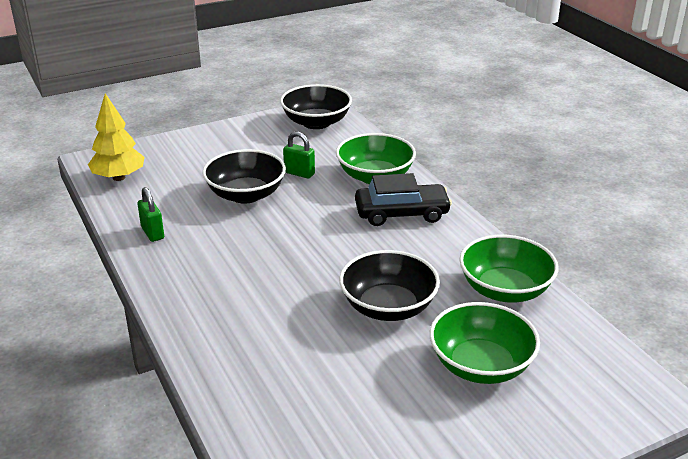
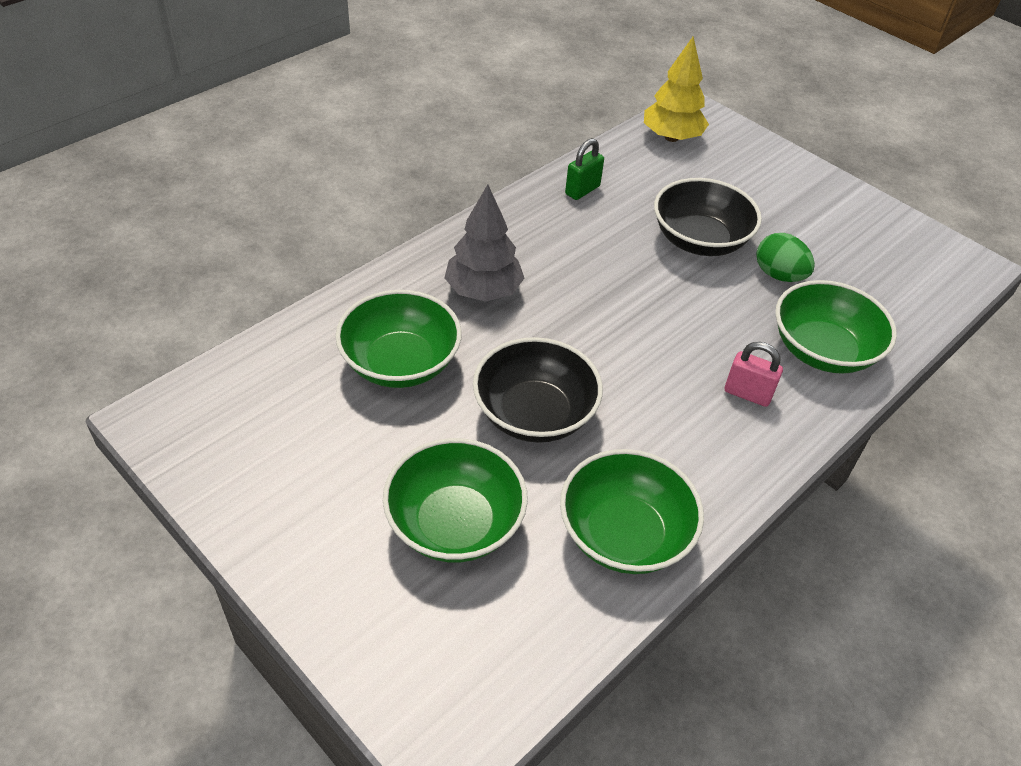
camera: 70 degrees right, 15 degrees up
black bowl [280,84,352,129] -> none
green padlock [283,132,315,179] -> green egg [756,233,815,282]
black car [355,173,452,226] -> pink padlock [725,342,783,407]
none -> green bowl [335,290,462,388]
none -> grey tree [445,184,524,302]

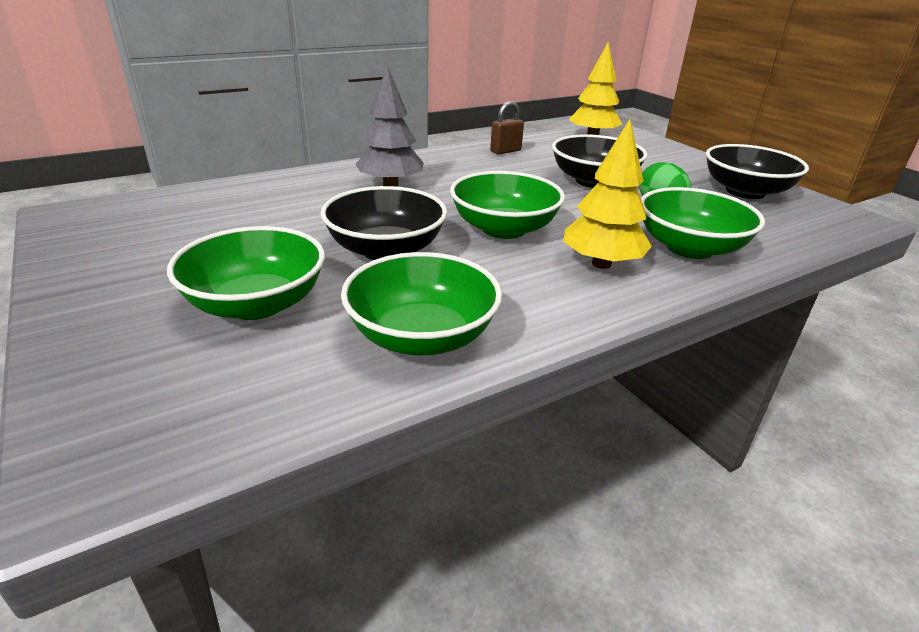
camera: 15 degrees right, 15 degrees down
green bowl [335,290,462,388] -> green bowl moved to [450,171,565,239]
green padlock [565,138,604,200] -> brown padlock [490,101,524,154]
pink padlock [725,342,783,407] -> yellow tree [563,119,652,269]
none -> black bowl [706,144,809,199]

